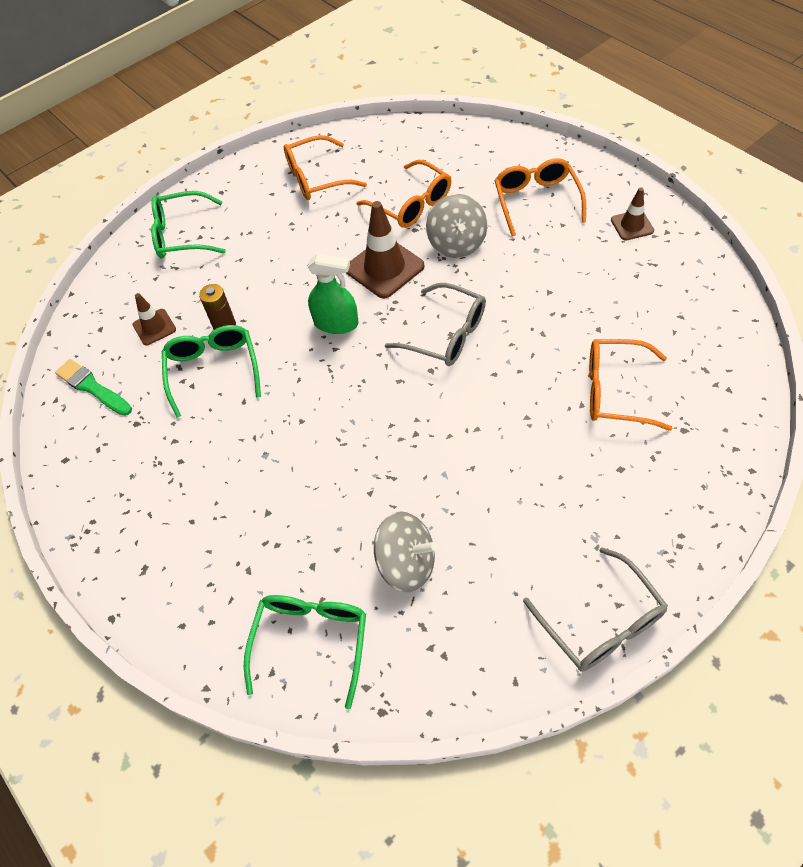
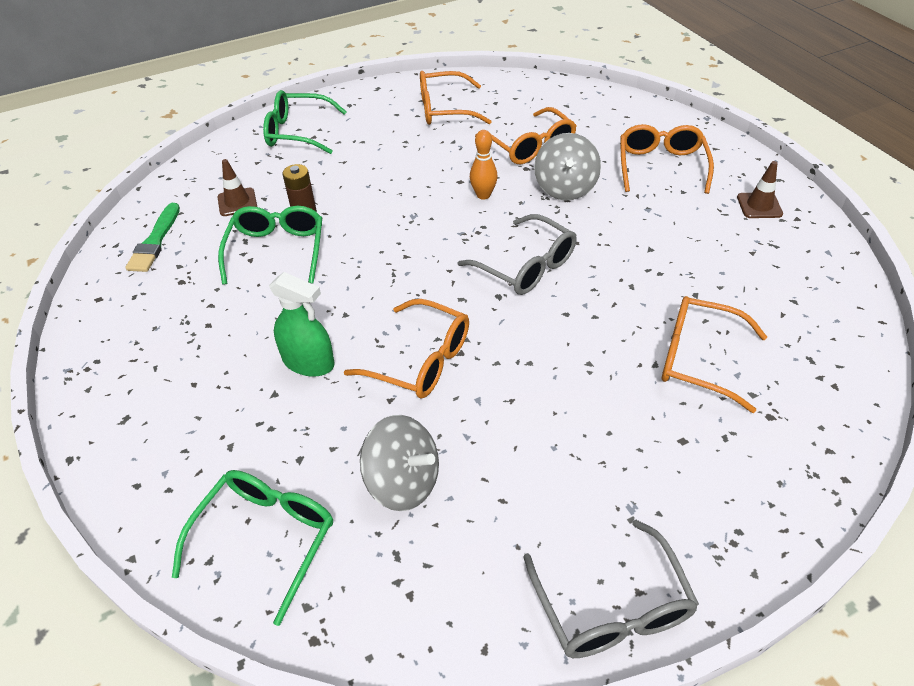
camera: 10 degrees right, 10 degrees down
green brush [55,359,132,416] -> green brush turned 135 degrees counterclockwise [125,203,180,272]
green spray bottle [308,254,359,334] -> green spray bottle moved to [269,272,335,377]
brown traffic cone [347,201,424,298] -> orange bowling pin [470,130,498,200]
none -> orange glasses [344,299,469,398]

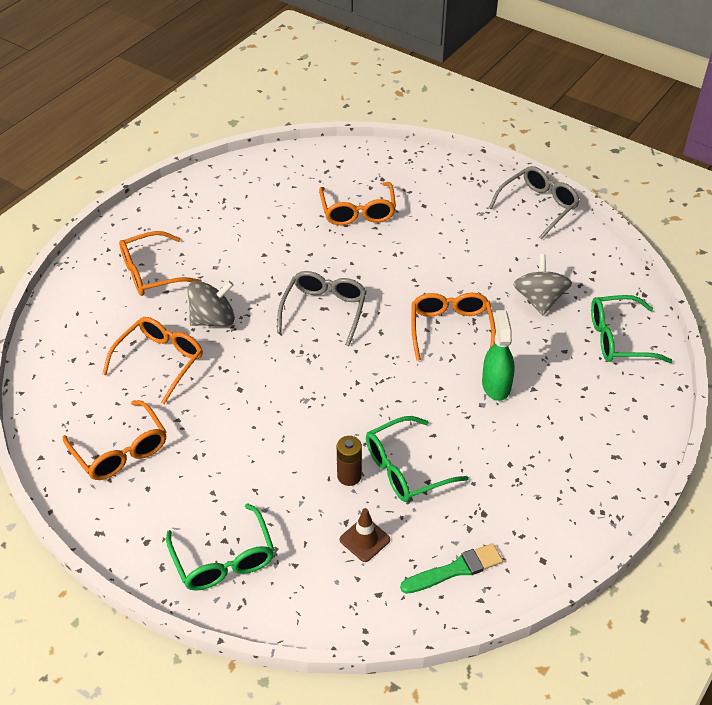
camera: 120 degrees left, 0 degrees up
orange bowling pin [470,130,498,200] -> none
brown traffic cone [737,161,783,218] -> none

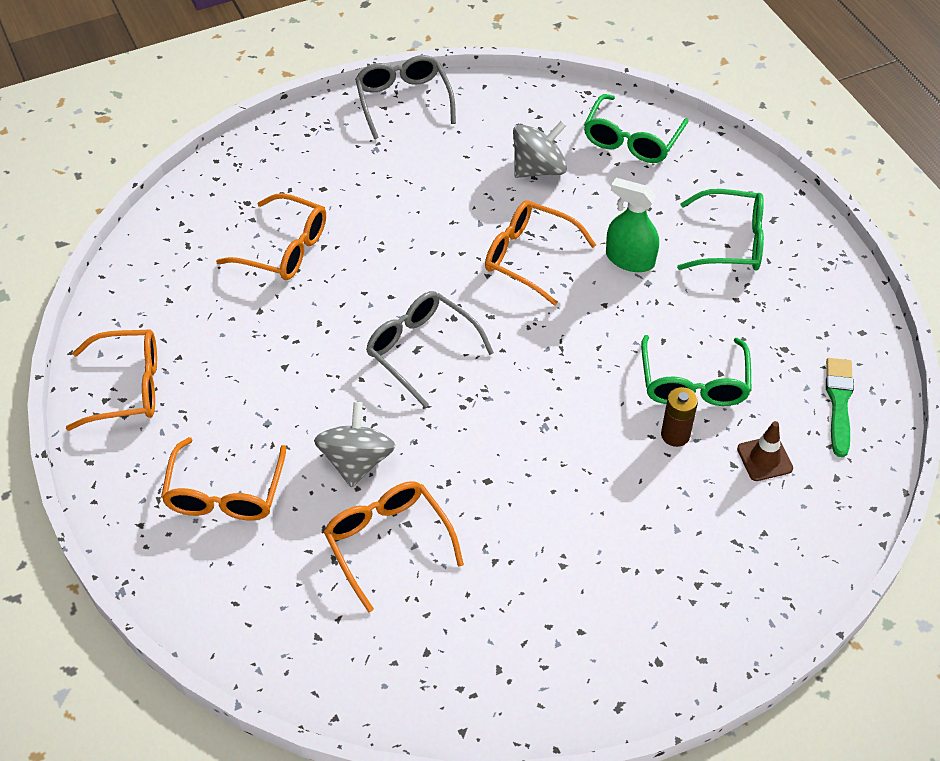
camera: 60 degrees left, 5 degrees up
orange glasses [63,400,166,480] -> orange glasses moved to [66,330,157,431]
green glasses [166,503,274,591] -> green glasses moved to [677,189,764,271]
grey spinning top [513,254,572,315] -> grey spinning top turned 120 degrees clockwise [513,121,567,178]

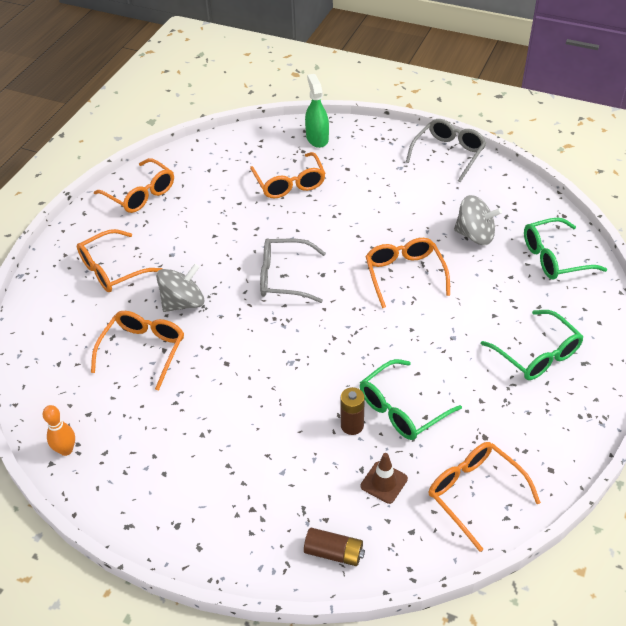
camera: 50 degrees right, 5 degrees down
grey glasses [366,291,494,408] -> grey glasses turned 90 degrees counterclockwise [260,238,326,303]
green spray bottle [606,178,659,272] -> green spray bottle moved to [305,74,329,148]
green brush [826,358,854,457] -> orange glasses [429,442,541,552]
none -> orange bowling pin [42,405,75,456]
none -> brown battery [304,528,365,566]

